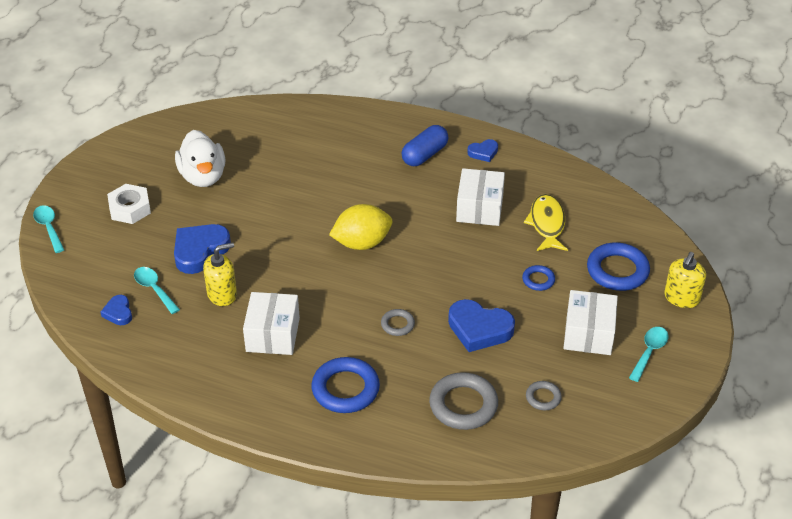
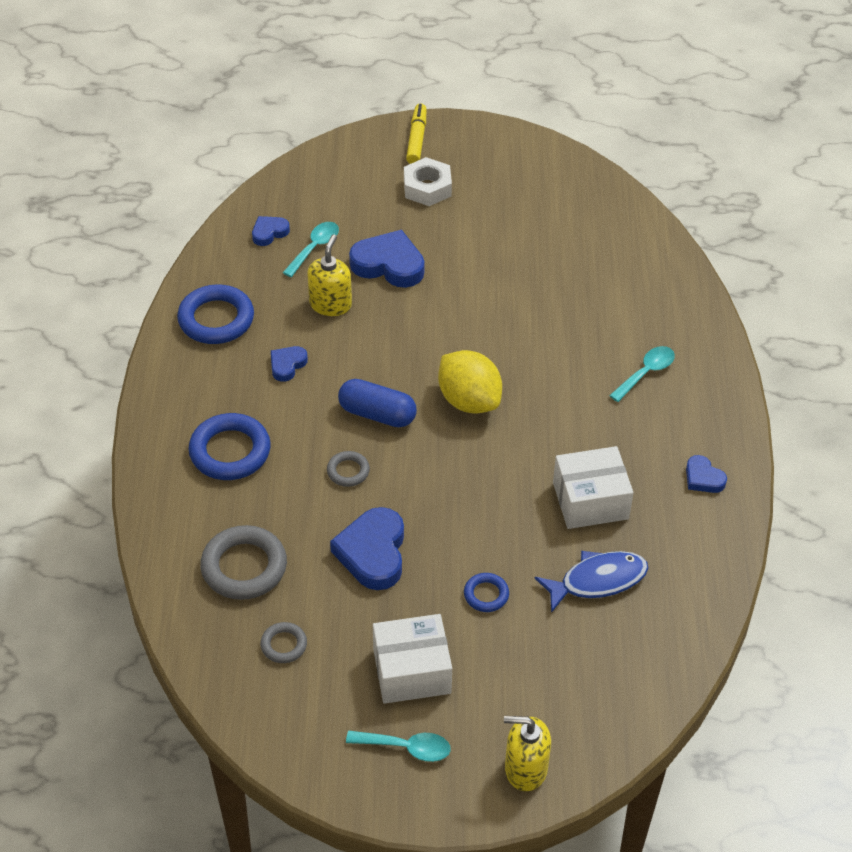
camera: 70 degrees right, 5 degrees up
turquoise spoon [33,205,64,253] -> turquoise spoon moved to [609,346,675,402]
white duck [175,130,226,187] -> none
yellow soap dispenser [203,243,237,306] -> yellow soap dispenser turned 120 degrees counterclockwise [307,235,352,316]
white box [243,292,300,355] -> blue heart [271,346,308,382]
blue capsule [402,125,448,166] -> blue capsule moved to [338,379,417,427]
yellow fish [524,194,568,251] -> blue fish [535,551,648,613]
blue ring [587,243,650,291] -> blue ring moved to [177,284,254,344]
none -> yellow marker [406,104,426,164]

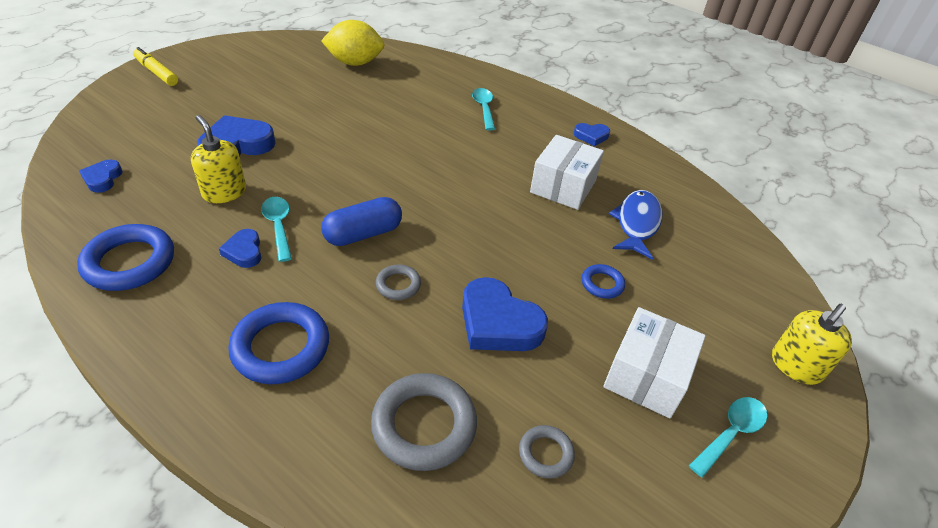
camera: 55 degrees left, 5 degrees down
turquoise spoon [283,222,339,277] -> turquoise spoon moved to [261,197,292,262]
white nut [404,157,452,206] -> none
yellow lemon [438,350,502,413] -> yellow lemon moved to [321,20,384,66]

